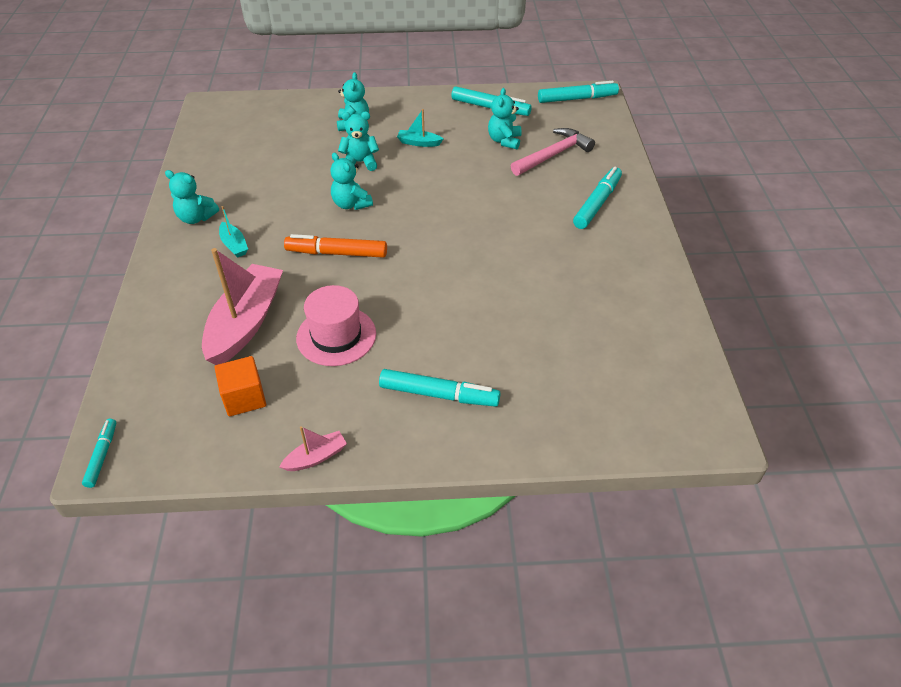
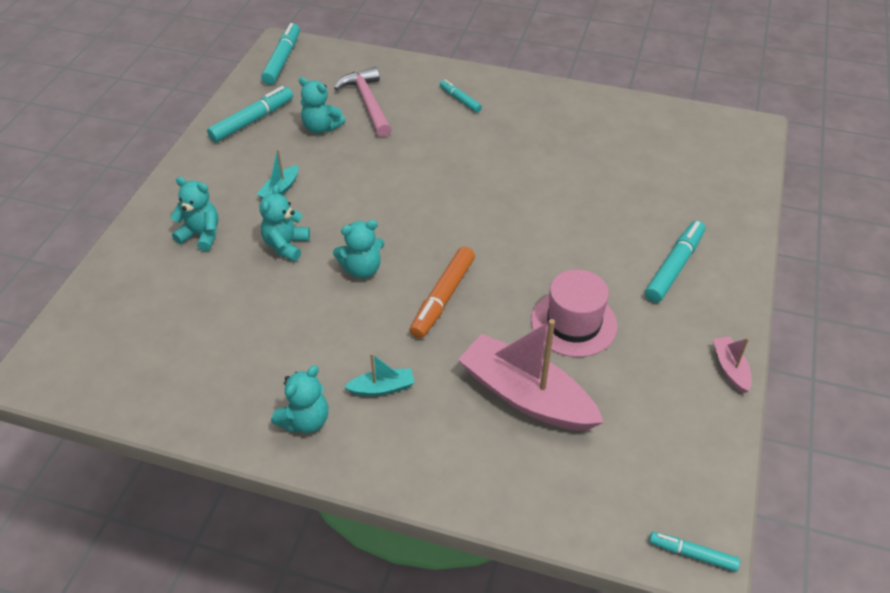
camera: 70 degrees left, 0 degrees up
orange cube [215,356,266,417] -> none
turquoise marker [573,167,622,229] -> turquoise marker [440,79,482,113], size x0.59

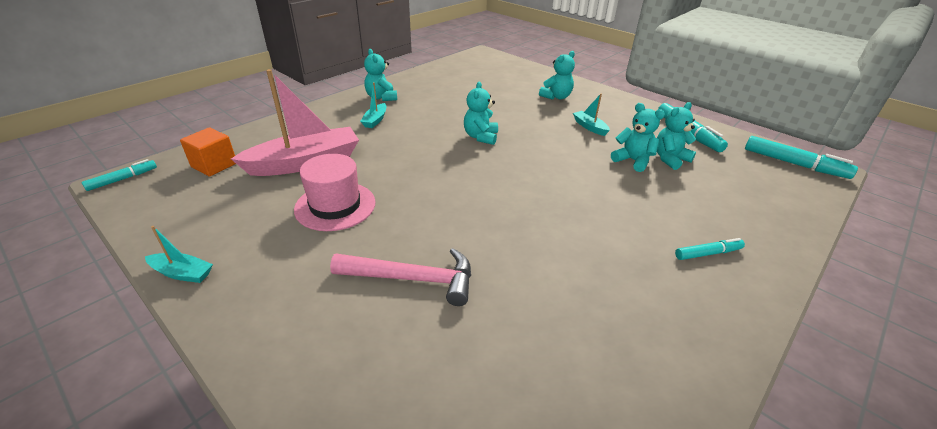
camera: 115 degrees right, 10 degrees down
turquoise teddy bear [260,184,310,261] -> turquoise teddy bear moved to [611,103,665,172]
pink hammer [334,67,392,137] -> pink hammer moved to [330,248,471,306]
orange marker [410,247,475,339] -> none
turquoise marker [645,221,705,303] -> none
pink boat [713,336,752,393] -> turquoise boat [145,226,213,283]
none -> orange cube [180,127,236,177]

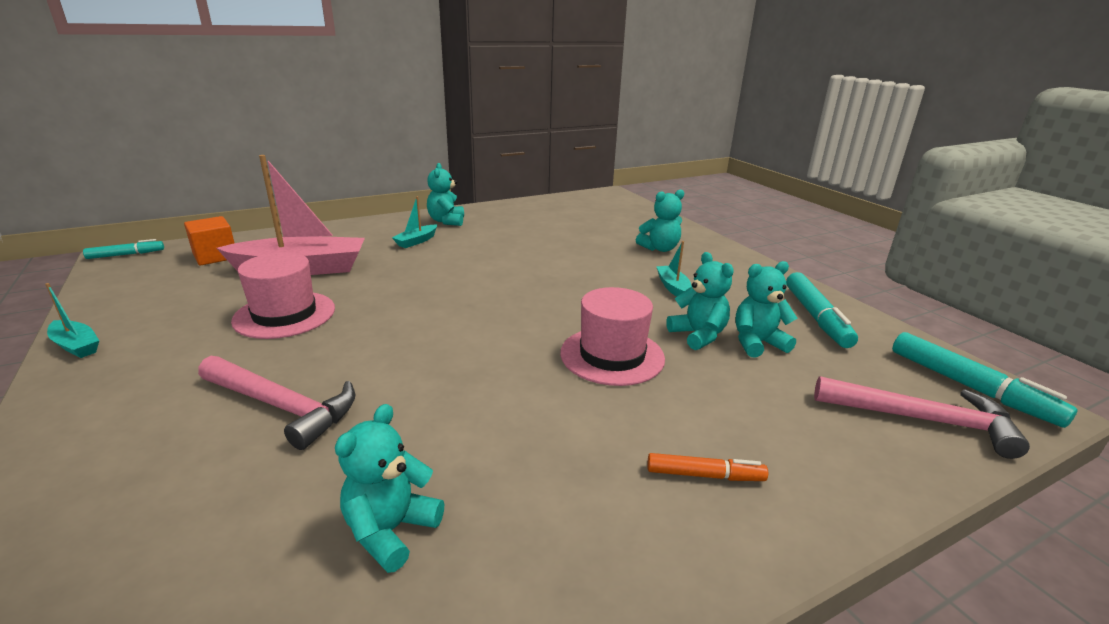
camera: 20 degrees right, 10 degrees down
turquoise teddy bear [464,81,498,145] -> turquoise teddy bear moved to [335,404,444,573]
turquoise marker [675,238,745,260] -> orange marker [647,453,768,481]
none -> pink hat [560,287,665,386]
none -> pink hammer [814,376,1030,459]

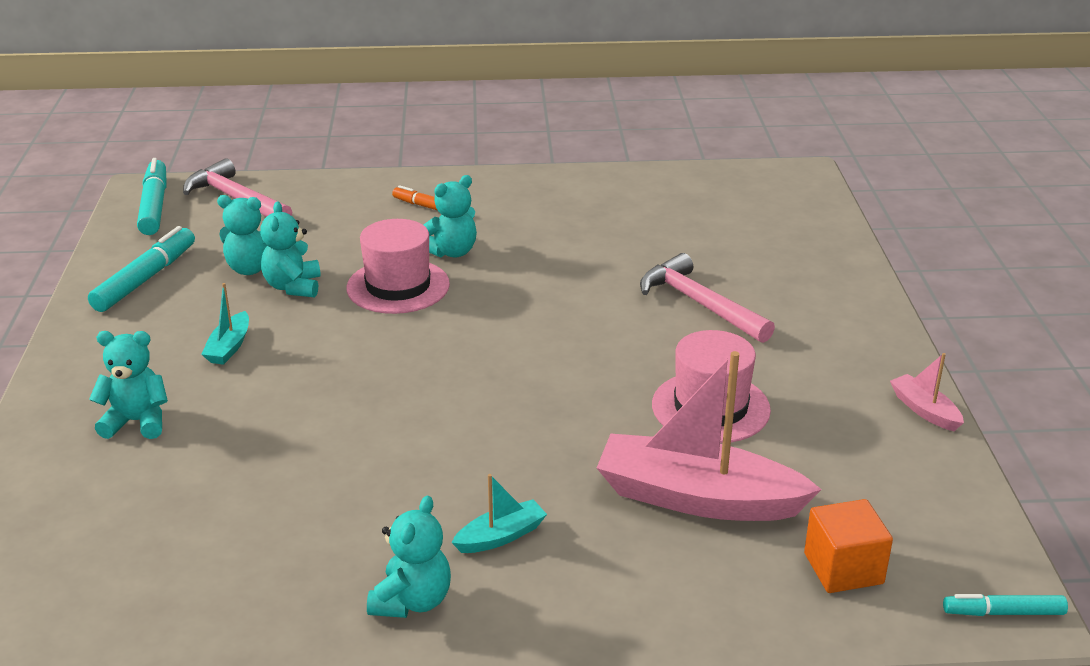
camera: 155 degrees left, 5 degrees up
turquoise boat [45,283,99,358] -> pink boat [890,353,964,431]
turquoise teddy bear [335,404,444,573] -> turquoise teddy bear moved to [423,175,477,257]

